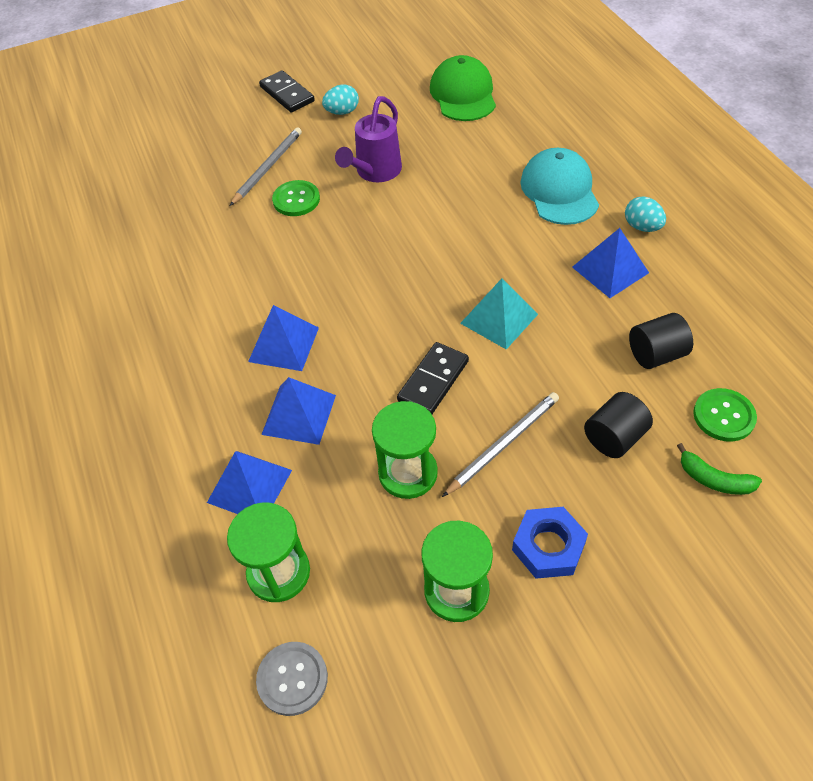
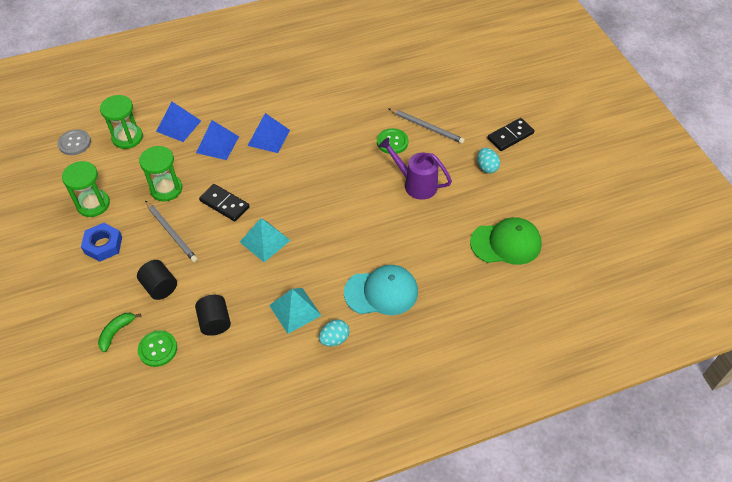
camera: 90 degrees right, 0 degrees up
blue pyramid [572,228,649,298] -> turquoise pyramid [269,288,322,334]

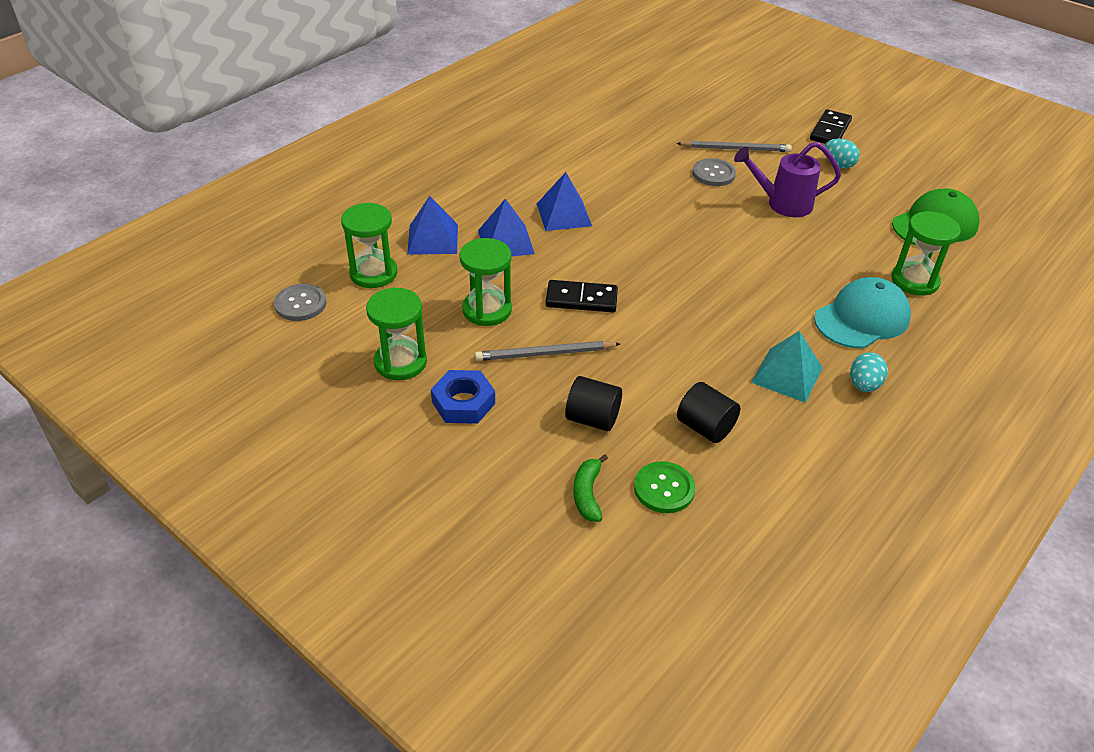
camera: 30 degrees left, 10 degrees down
grey pencil [145,201,198,262] -> grey pencil turned 150 degrees clockwise [475,341,620,361]
turquoise pyramid [240,218,291,262] -> none
green button [377,128,408,154] -> grey button [692,158,736,186]
none -> green hourglass [891,211,961,296]

